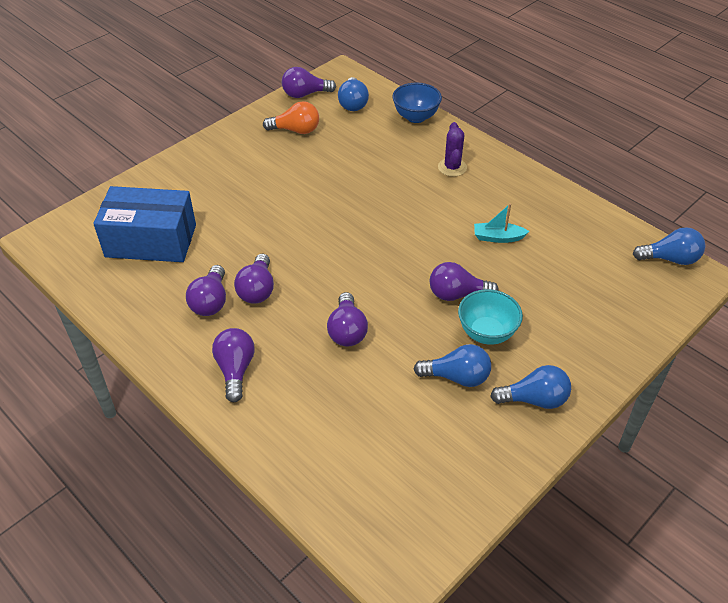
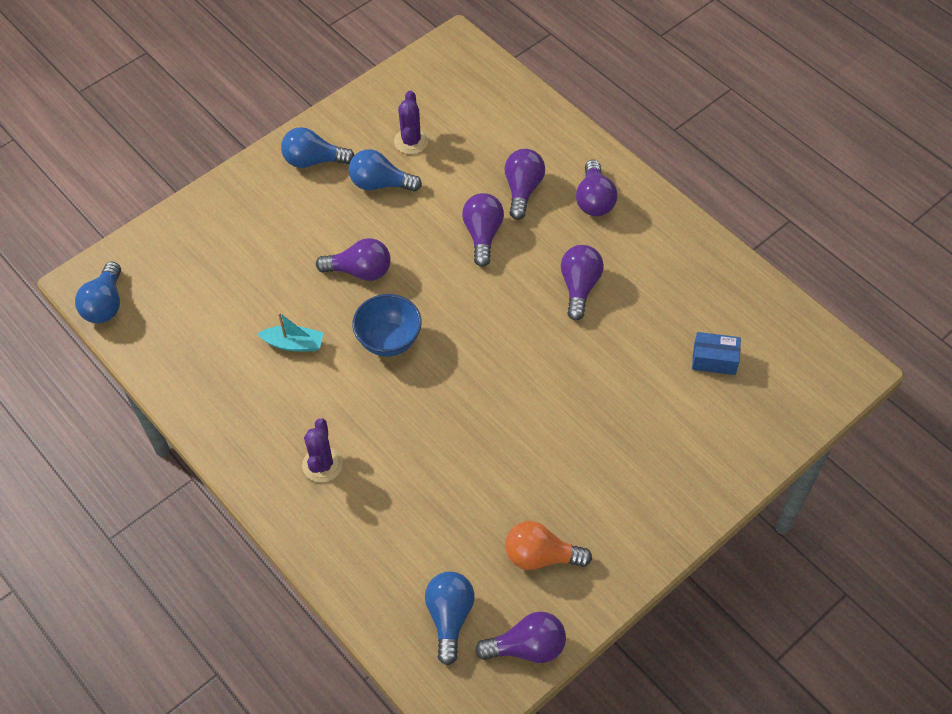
camera: 175 degrees left, 10 degrees up
blue box [93,186,196,262] -> blue box [692,332,741,375], size x0.45
purple light bulb [186,265,226,316] -> purple light bulb moved to [504,149,545,220]
blue bowl [392,83,442,123] -> blue bowl moved to [352,294,422,357]
turquoise bowl [458,289,523,345] -> none
blue light bulb [633,227,705,265] -> blue light bulb turned 90 degrees counterclockwise [75,262,121,323]
none -> purple cactus [394,90,429,154]

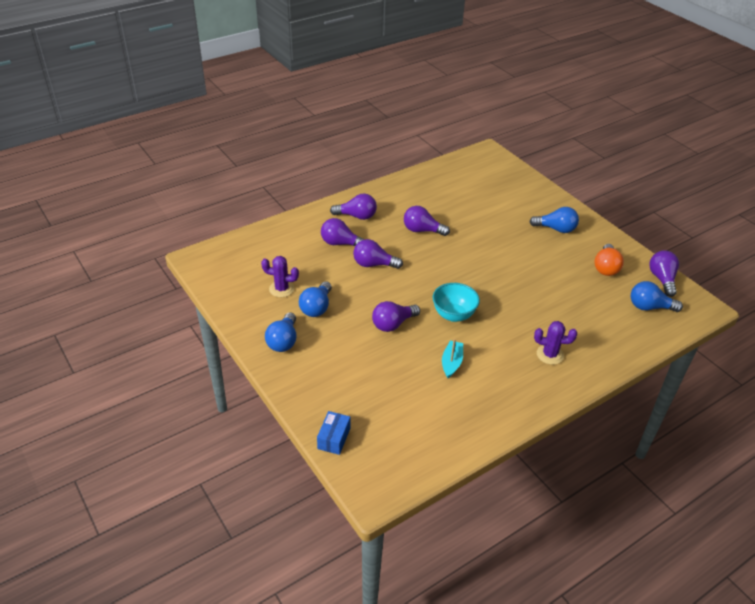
camera: 85 degrees left, 15 degrees down
blue light bulb [75,262,121,323] -> blue light bulb moved to [529,207,579,233]
purple light bulb [316,238,391,281] -> purple light bulb turned 135 degrees counterclockwise [372,301,420,332]
blue bowl [352,294,422,357] -> turquoise bowl [433,283,480,322]
blue box [692,332,741,375] -> blue box moved to [317,411,350,455]

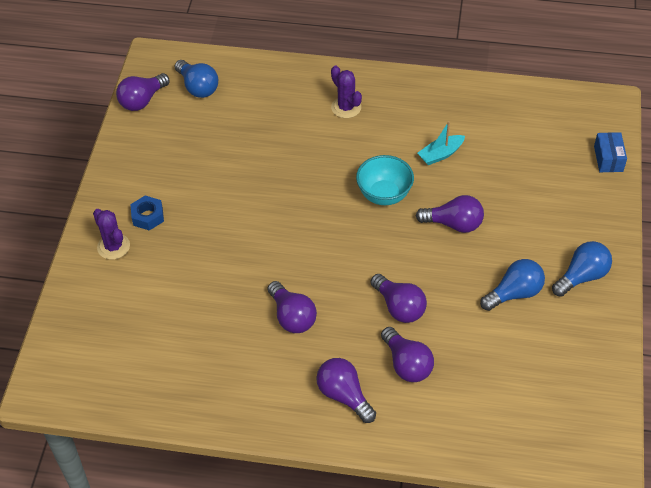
camera: 135 degrees left, 10 degrees up
purple cactus [261,256,299,297] -> purple cactus moved to [93,209,130,260]
blue box [317,411,350,455] -> blue box turned 60 degrees counterclockwise [594,132,627,172]
blue light bulb [529,207,579,233] -> blue nut [130,196,164,231]
orange light bulb [594,244,624,276] -> none

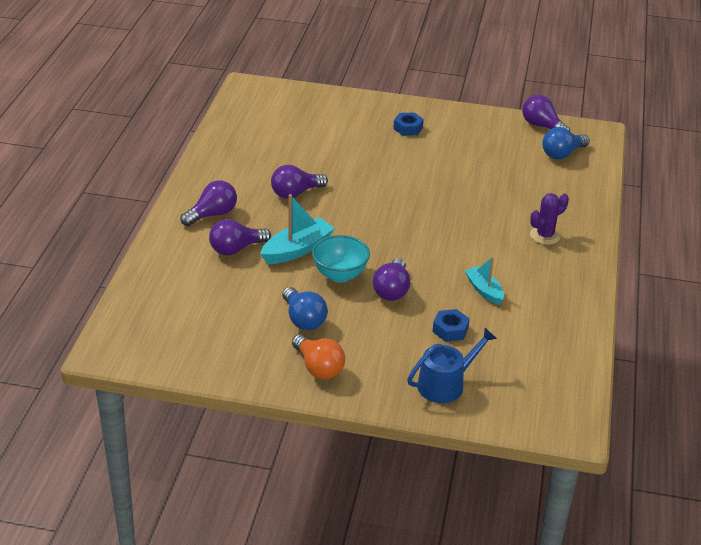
camera: 90 degrees right, 15 degrees down
purple cactus [93,209,130,260] -> none
turquoise bowl [356,155,414,205] -> turquoise bowl moved to [312,235,370,283]
purple light bulb [370,274,427,323] -> turquoise boat [260,194,335,264]
blue light bulb [552,241,612,297] -> orange light bulb [292,334,345,379]
blue box [594,132,627,172] -> none
none -> blue watering can [407,328,497,403]
none -> blue nut [433,309,470,342]

